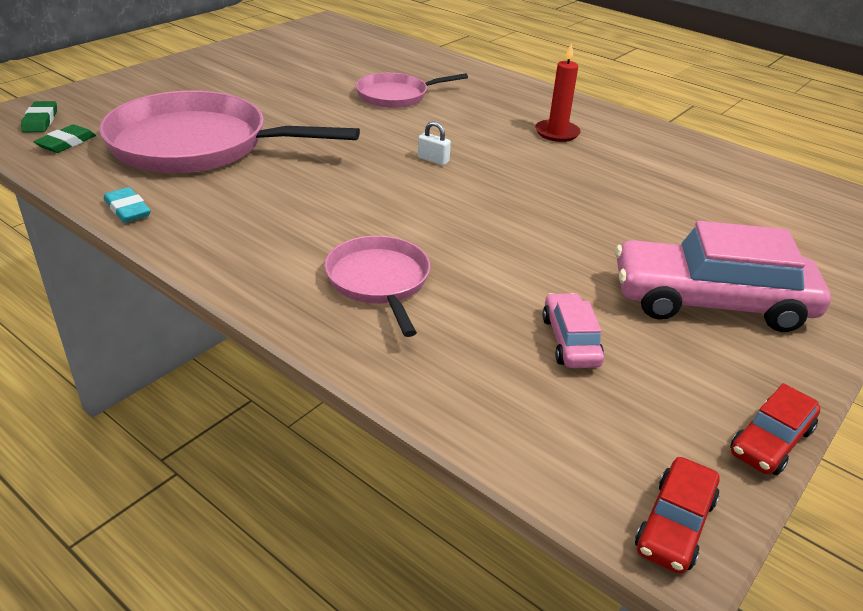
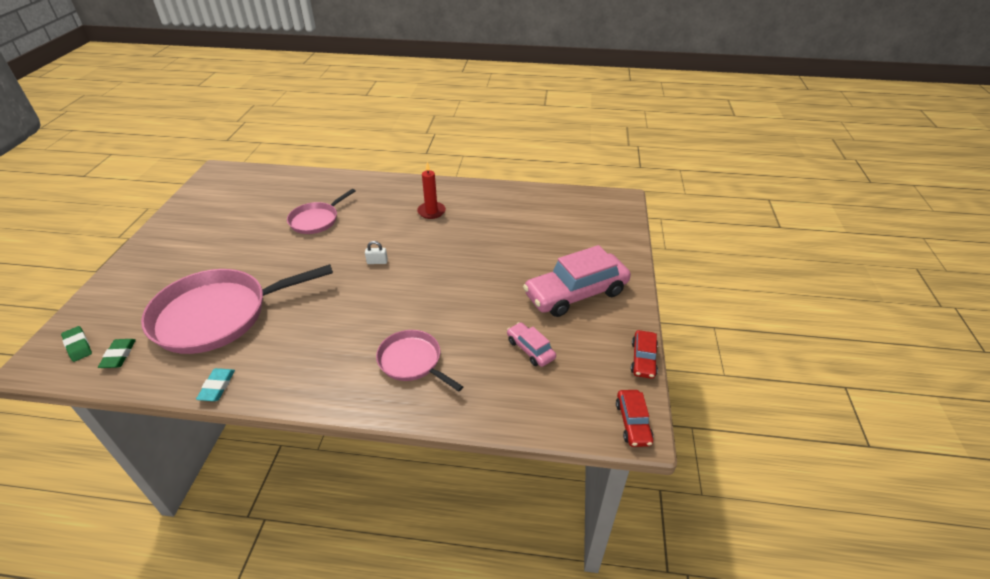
camera: 30 degrees left, 5 degrees up
turquoise eraser [104,187,151,223] -> turquoise eraser turned 75 degrees clockwise [196,368,235,401]

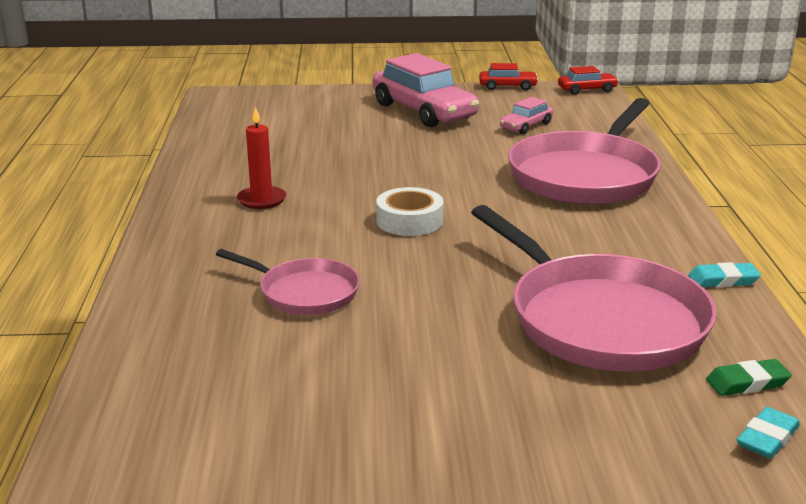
camera: 100 degrees left, 15 degrees down
green eraser [61,326,92,362] -> turquoise eraser [737,407,800,459]
white padlock [365,241,388,264] -> white tape [376,187,443,236]
pink pan [376,330,463,392] -> pink pan [508,98,661,204], size x1.89

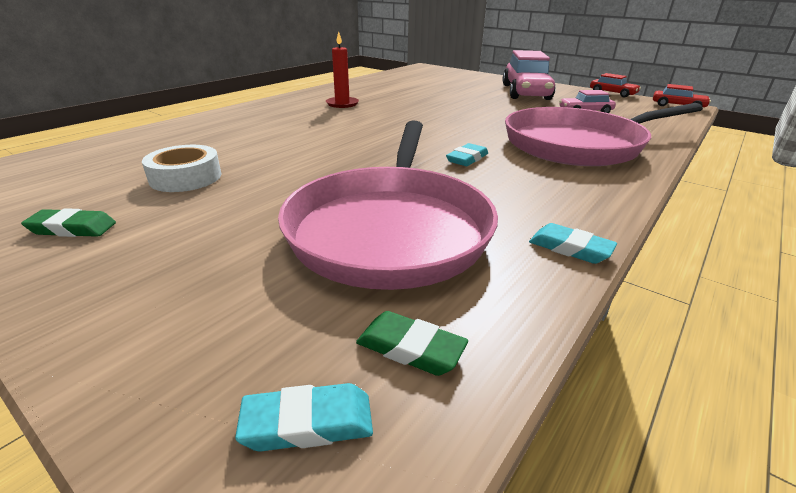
camera: 40 degrees right, 5 degrees up
pink pan [216,249,360,315] -> none
white tape [376,187,443,236] -> white tape moved to [142,145,221,192]
none -> green eraser [21,208,116,237]
none -> turquoise eraser [446,143,488,166]

